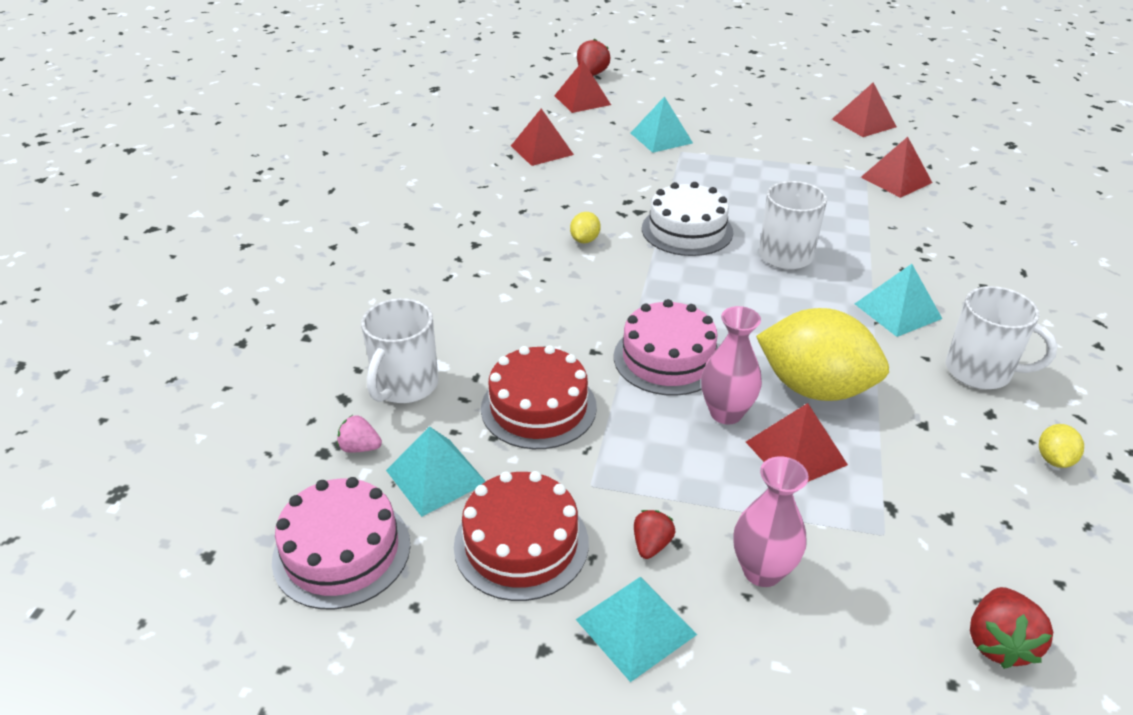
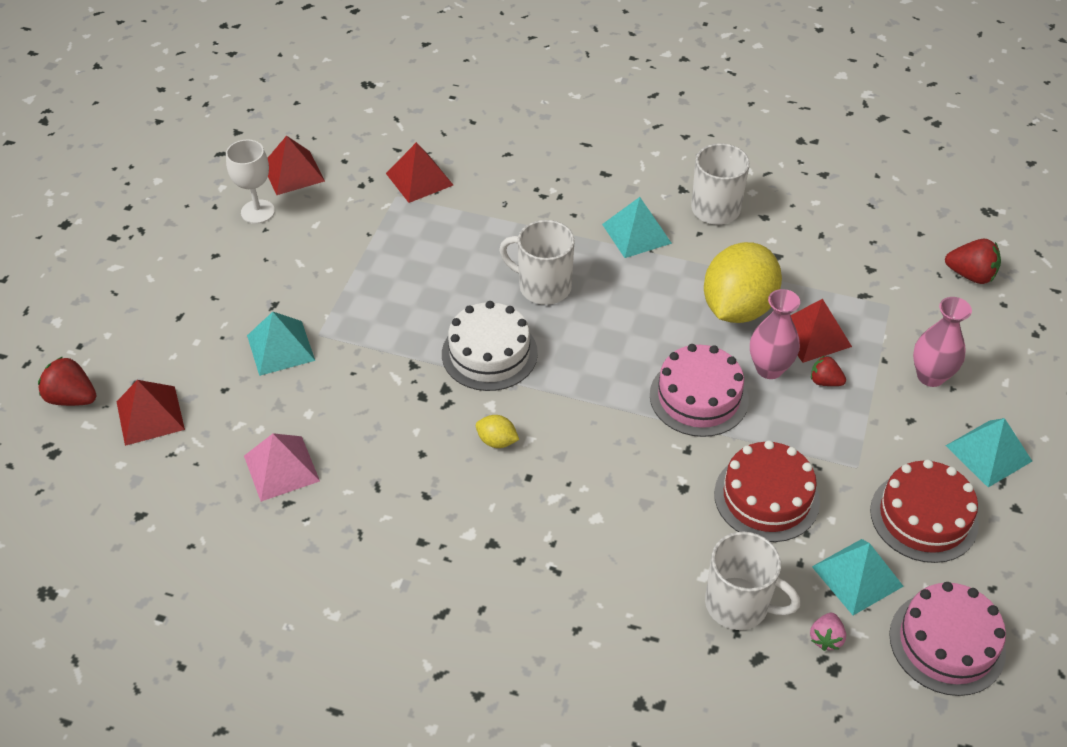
camera: 85 degrees left, 10 degrees up
red pyramid [511,108,574,166] -> pink pyramid [244,433,320,502]
red strawberry [634,510,675,559] -> red strawberry moved to [811,355,846,386]
yellow lemon [1039,424,1084,468] -> none
none -> white goblet [226,139,275,224]

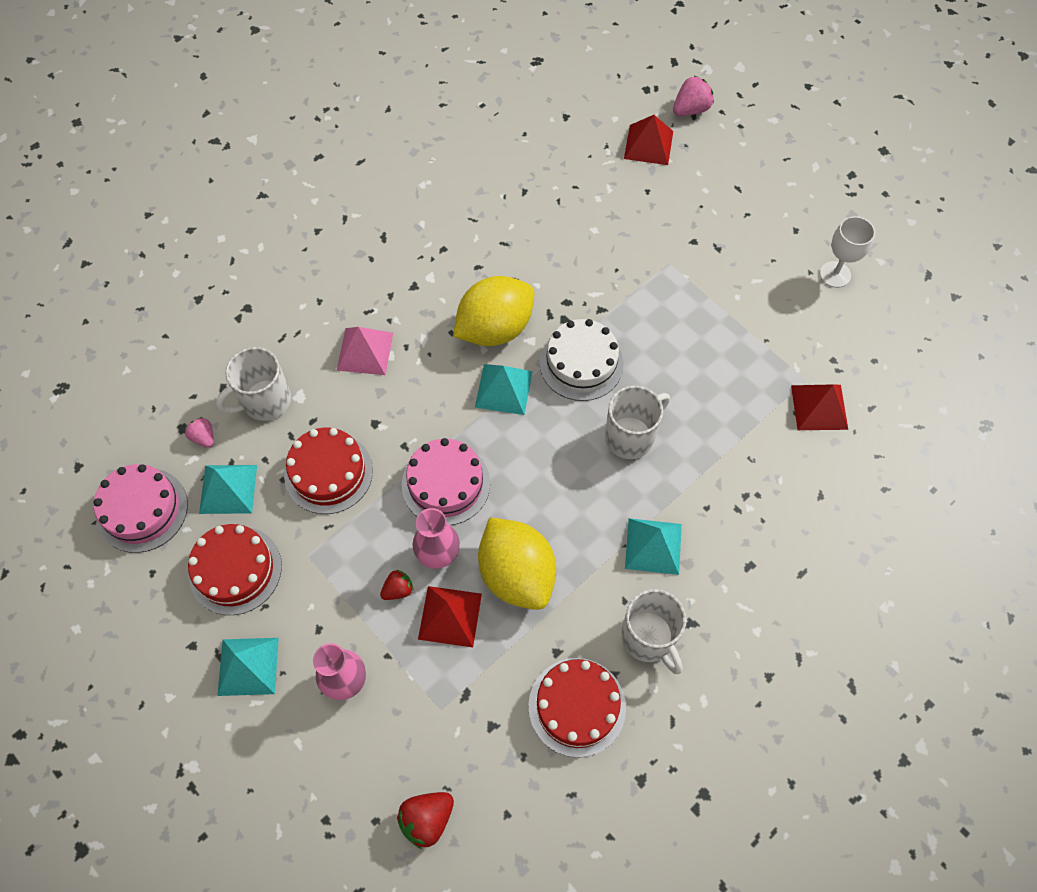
camera: 120 degrees right, 15 degrees up
red strawberry [38,356,96,406] -> pink strawberry [673,76,714,116]
pink pyramid [244,433,320,502] -> pink pyramid moved to [337,327,393,375]
turquoise pyramid [247,312,315,376] -> turquoise pyramid moved to [475,364,533,415]
red pyramid [268,136,325,195] -> none
yellow lemon [476,415,519,448] -> yellow lemon [453,276,534,346], size x2.44
none -> red cake [528,658,626,757]

